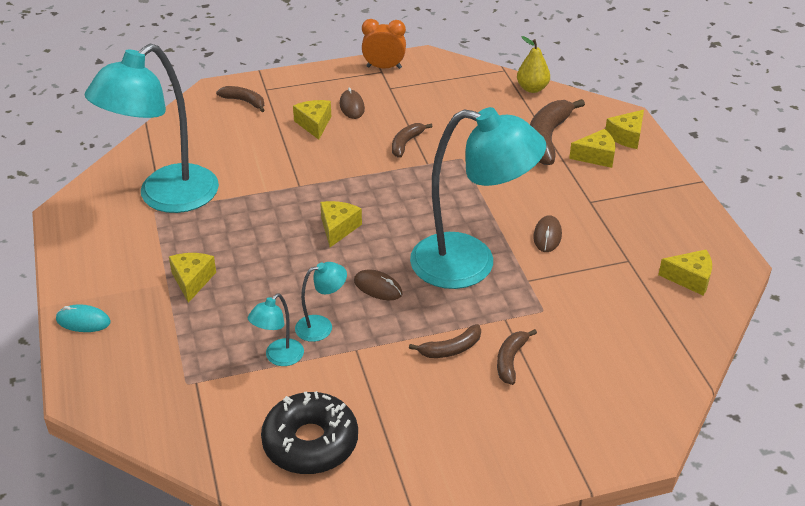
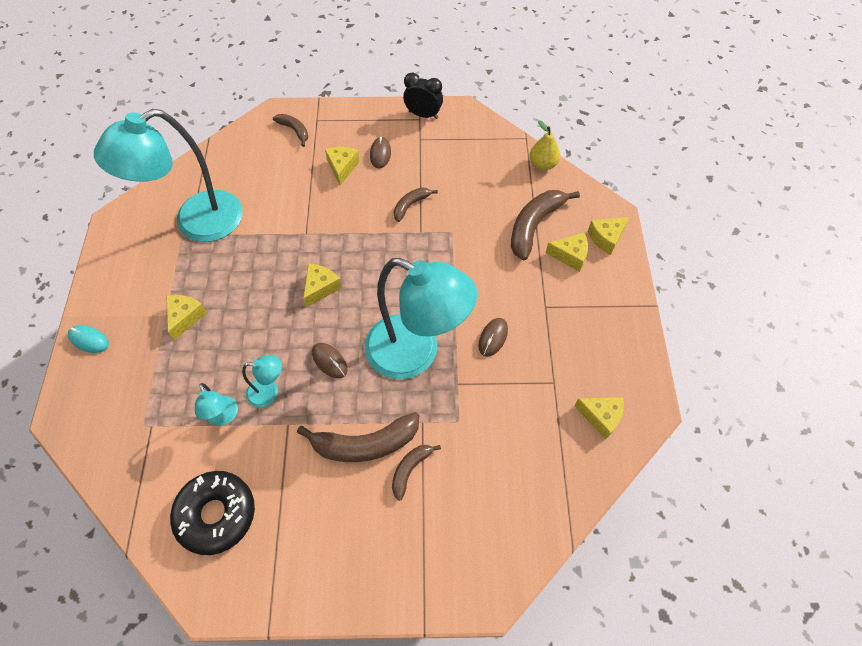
camera: 15 degrees right, 20 degrees up
turquoise lamp [248,294,304,366] -> turquoise lamp turned 75 degrees counterclockwise [195,383,238,426]
orange clock [362,19,406,69] -> black clock [403,72,443,119]
brown banana [409,324,481,358] -> brown banana [297,412,419,462], size x1.82

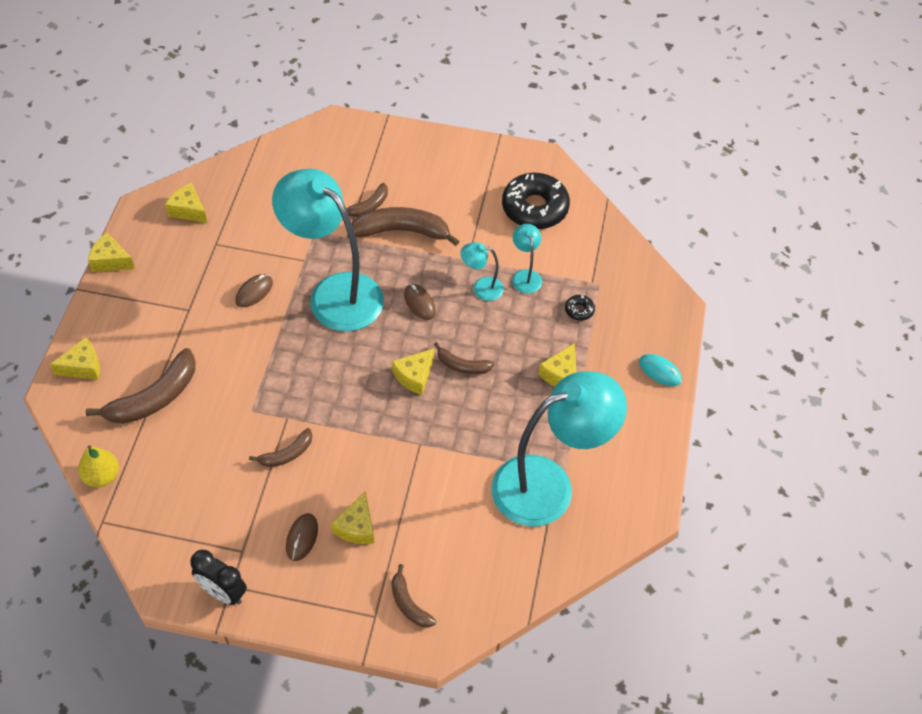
camera: 170 degrees left, 5 degrees down
yellow cheese [545,233,588,272] -> yellow cheese moved to [88,232,135,272]
none -> brown banana [434,342,495,374]
none -> black donut [565,294,595,321]

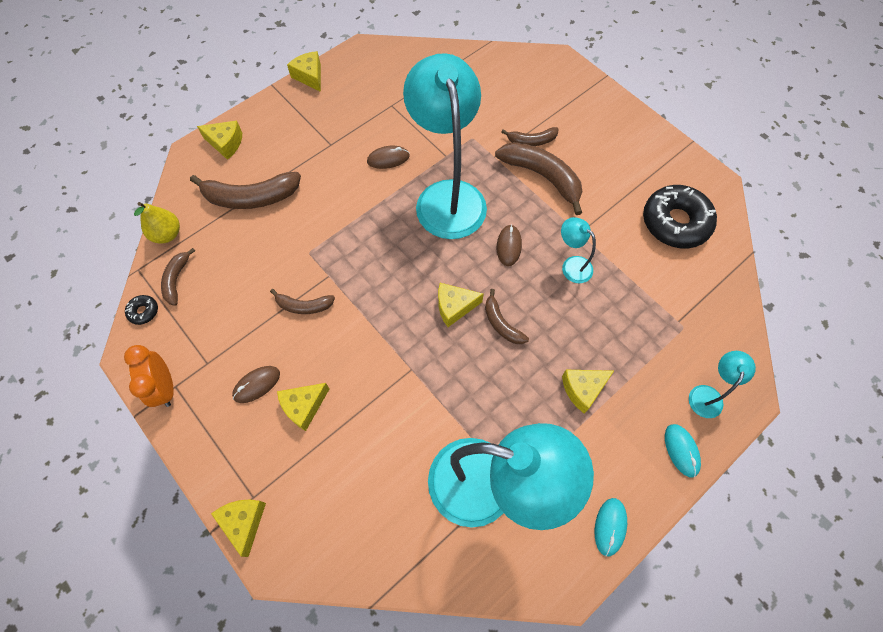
camera: 40 degrees right, 10 degrees up
yellow cheese [165,183,207,223] -> yellow cheese moved to [211,500,266,557]
black clock [190,550,247,605] -> orange clock [124,345,174,407]
brown banana [391,564,436,628] -> brown banana moved to [161,248,195,306]
turquoise lamp [512,224,542,293] -> turquoise lamp moved to [689,351,756,418]
black donut [565,294,595,321] -> black donut moved to [125,295,158,325]
none -> turquoise mouse [595,498,627,557]

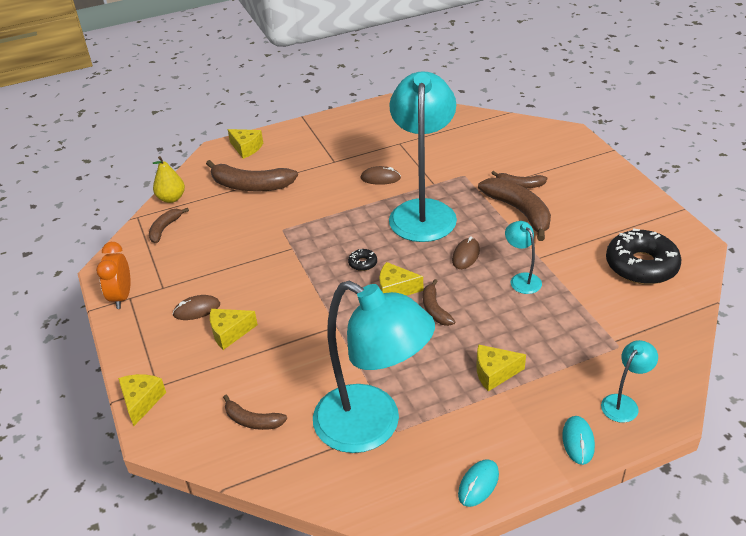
camera: 20 degrees right, 25 degrees down
black donut [125,295,158,325] -> black donut moved to [348,249,377,271]
brown banana [270,289,335,314] -> brown banana moved to [223,395,287,430]
yellow cheese [287,51,321,92] -> none

